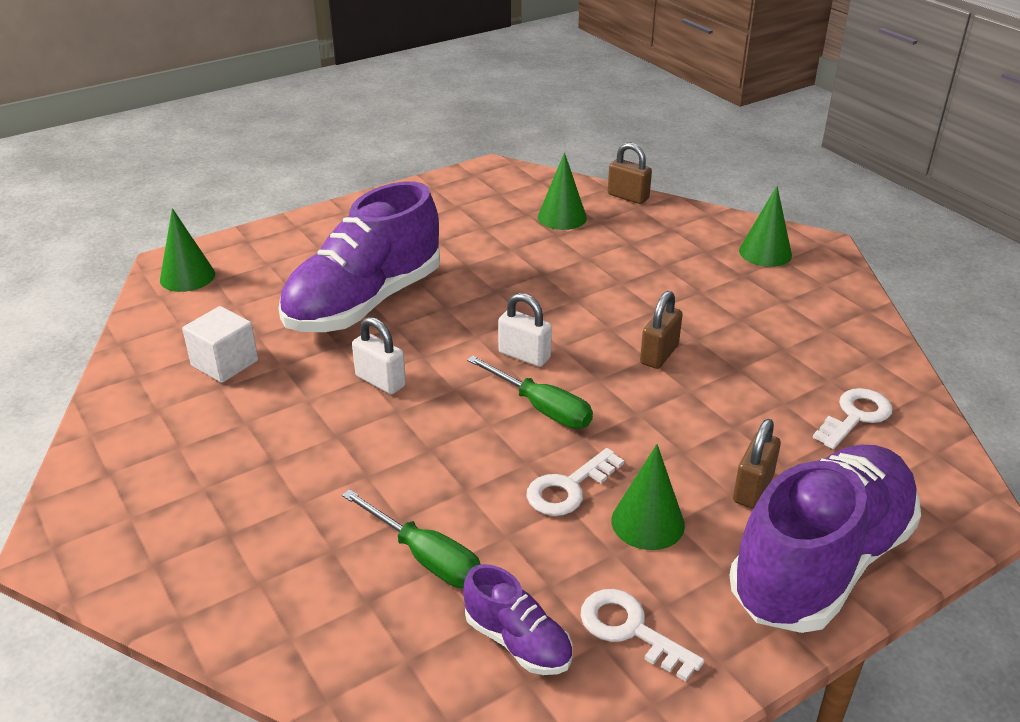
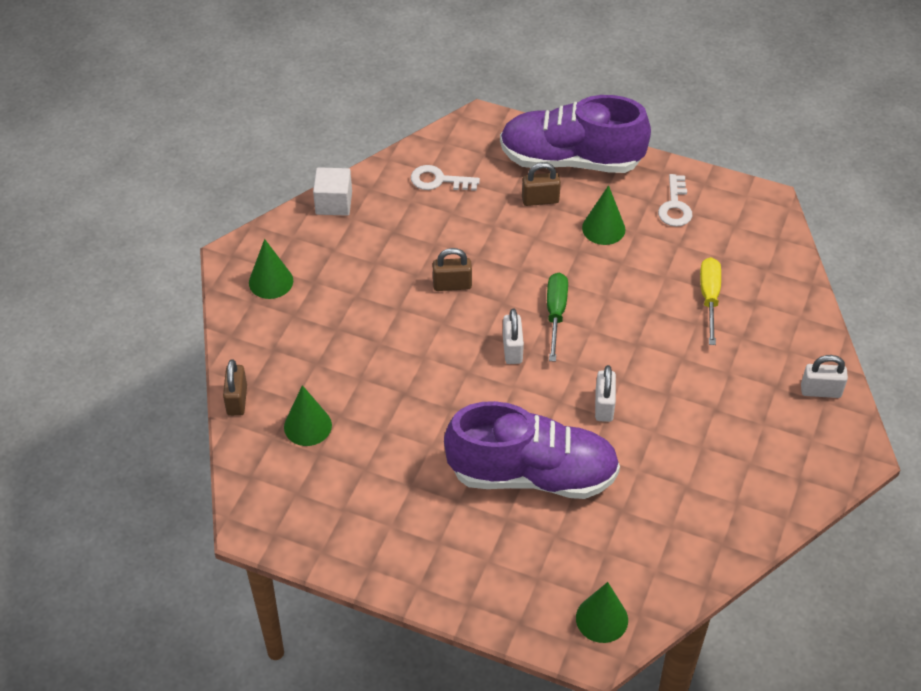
camera: 125 degrees left, 15 degrees up
white cube [182,306,258,383] -> white cube moved to [313,167,352,216]
green screwdriver [342,489,481,588] -> yellow screwdriver [700,257,721,345]
purple shoe [463,564,572,675] -> none
white key [526,448,624,516] -> none
none -> white padlock [801,355,848,398]

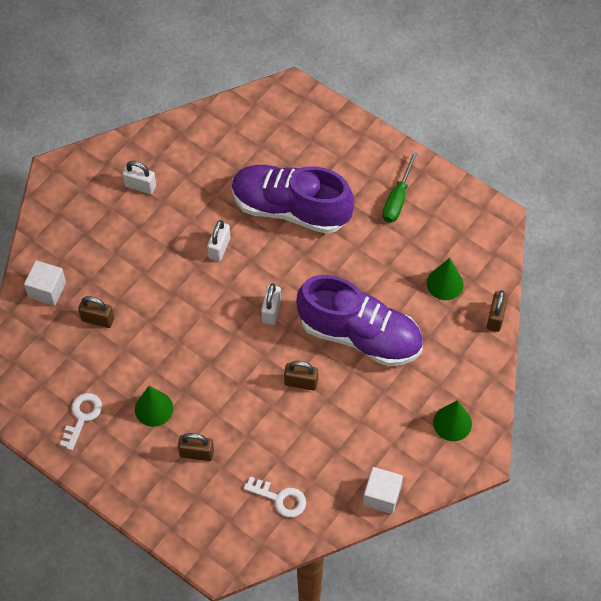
camera: 165 degrees left, 10 degrees up
purple shoe [500,95,651,173] -> purple shoe moved to [296,275,423,367]
green screwdriver [547,273,568,362] -> green screwdriver moved to [383,151,418,223]
green cone [576,582,628,643] -> none
yellow screwdriver [700,257,721,345] -> brown padlock [78,296,114,328]
white padlock [801,355,848,398] -> white padlock moved to [122,161,156,194]
none -> white cube [24,260,66,306]

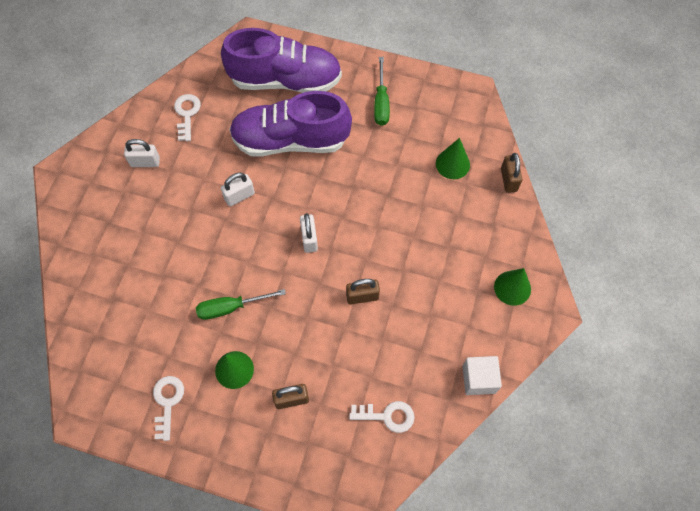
camera: 20 degrees left, 5 degrees up
white cube [24,260,66,306] -> none
brown padlock [78,296,114,328] -> none
white padlock [207,220,230,261] -> white padlock turned 60 degrees clockwise [221,173,255,207]
purple shoe [296,275,423,367] -> purple shoe moved to [221,28,342,93]
none -> white key [174,94,201,141]
none -> green screwdriver [196,289,286,320]

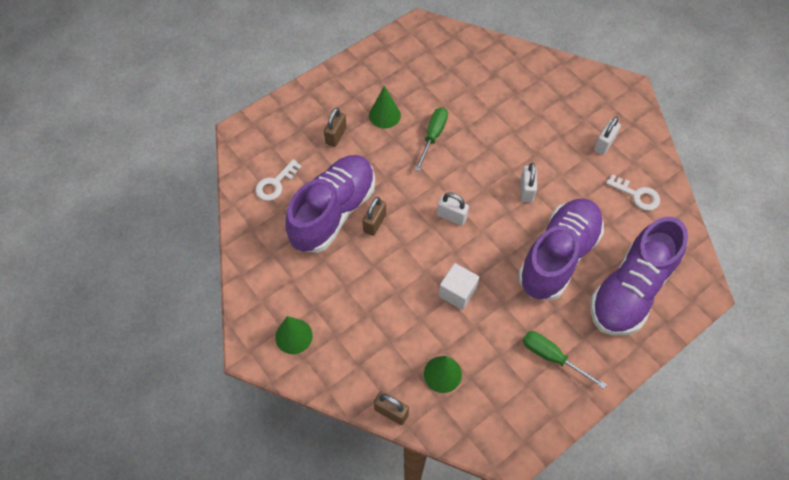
camera: 125 degrees right, 5 degrees down
white key [153,376,184,441] -> none
white cube [463,356,502,395] -> white cube moved to [439,263,480,310]
none -> purple shoe [285,155,375,253]

